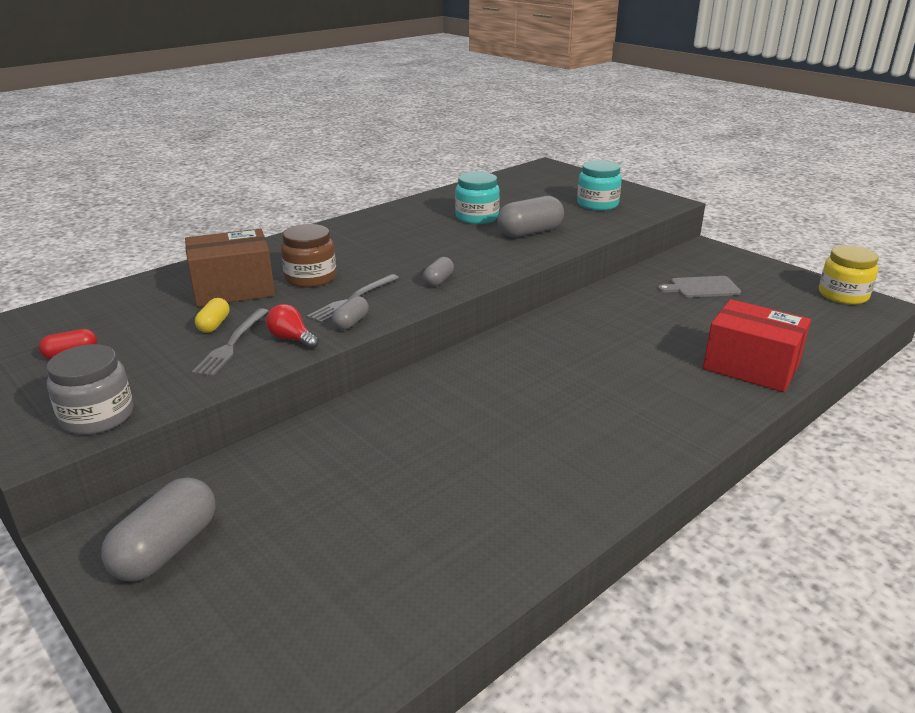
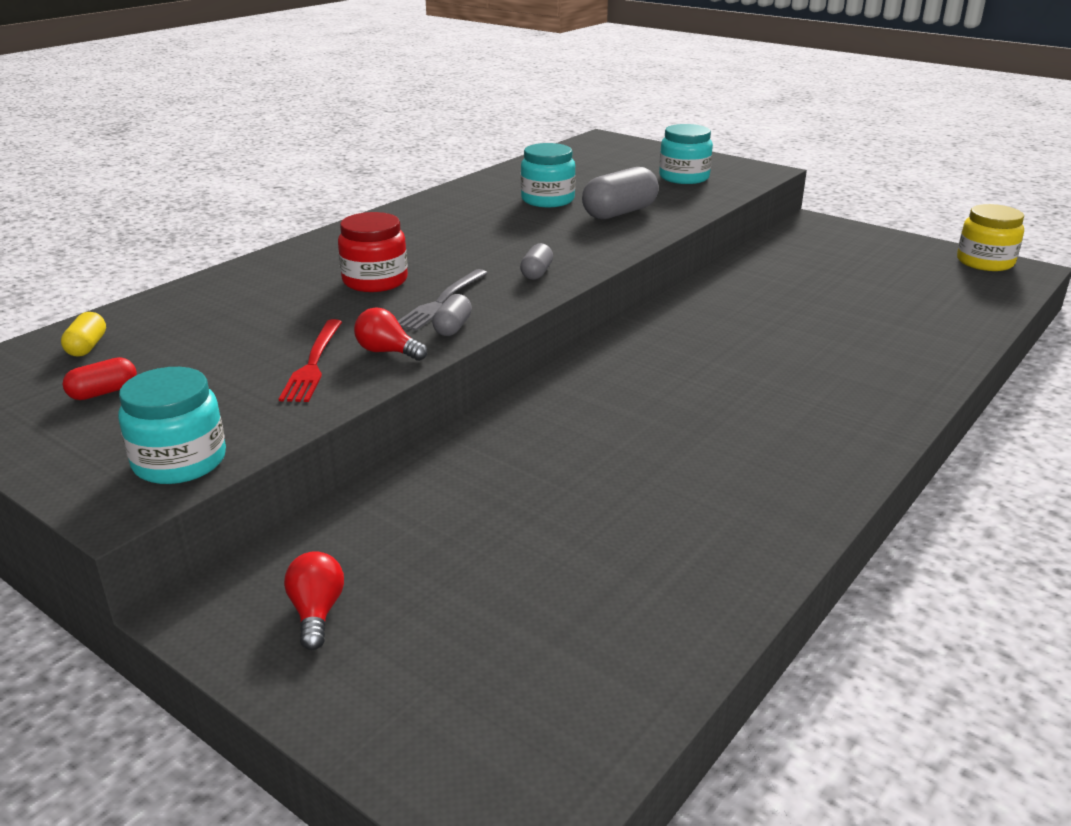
camera: 10 degrees left, 0 degrees up
grey jar [47,344,134,435] -> turquoise jar [118,367,226,484]
grey capsule [101,477,216,581] -> red light bulb [284,551,344,650]
brown box [185,229,275,307] -> none
grey fork [192,308,268,376] -> red fork [279,319,342,402]
yellow capsule [195,298,230,333] -> yellow capsule moved to [61,312,106,356]
brown jar [281,224,336,287] -> red jar [338,212,408,292]
grey cutting board [658,276,741,298] -> none
red box [703,299,811,392] -> none

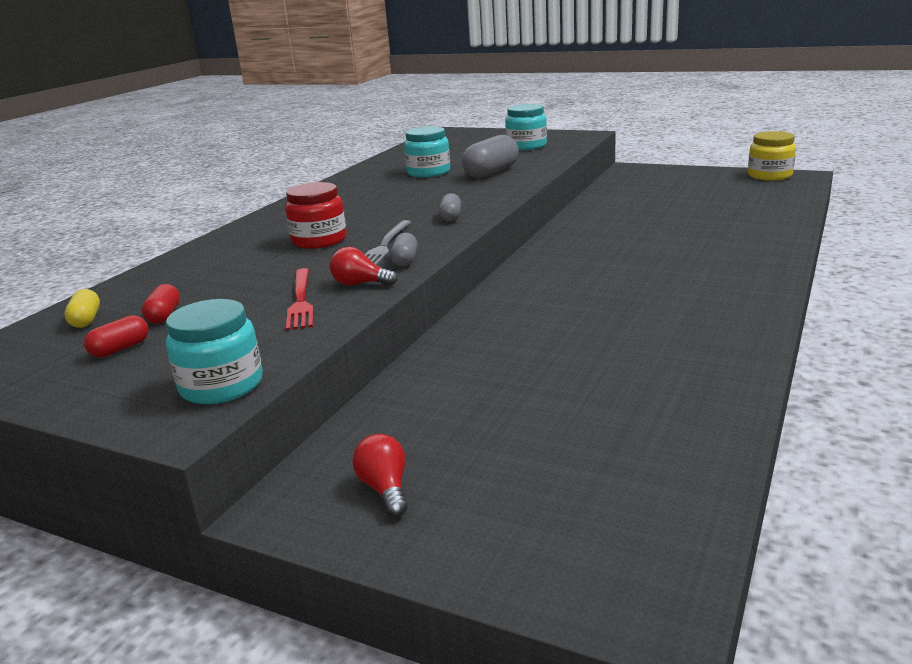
camera: 10 degrees left, 5 degrees down
none -> red capsule [142,284,180,324]

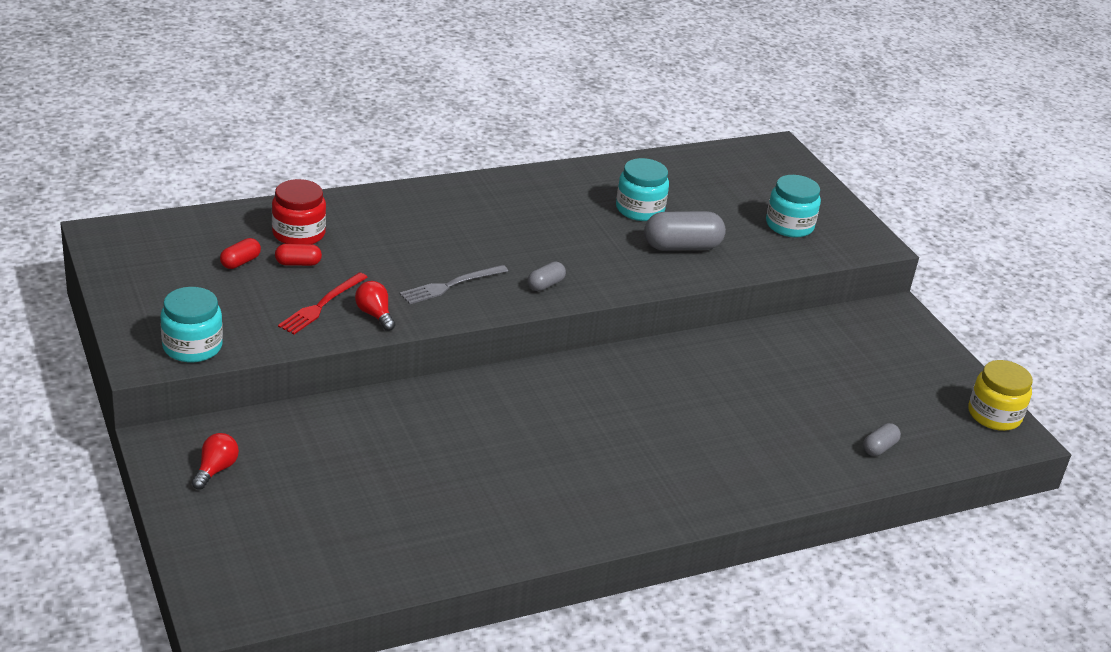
camera: 35 degrees right, 10 degrees up
yellow capsule [65,289,100,328] -> none
red capsule [84,315,149,358] -> red capsule moved to [275,244,322,266]
red jar [285,182,347,249] -> red jar moved to [272,179,326,244]
grey capsule [390,233,418,267] -> grey capsule moved to [863,423,901,456]

